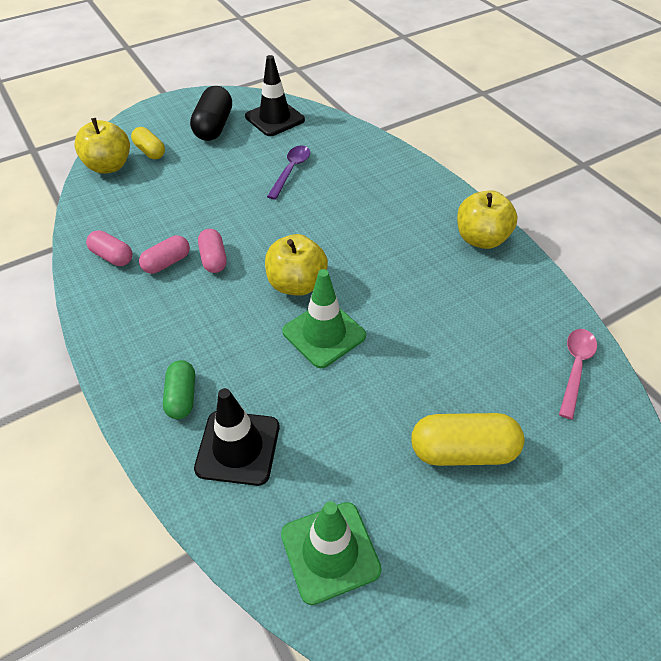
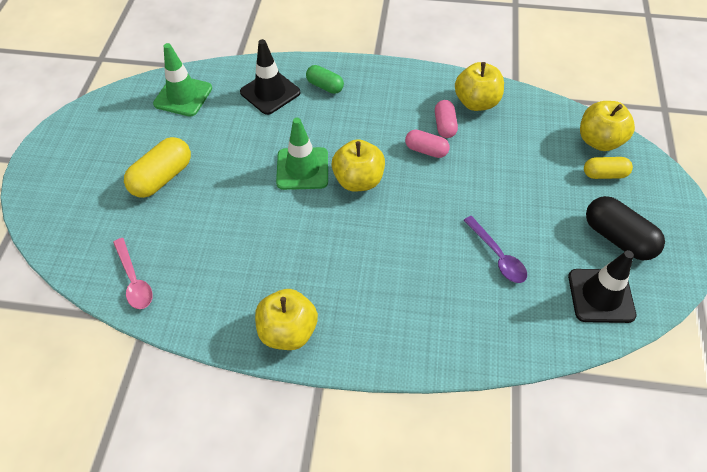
camera: 130 degrees right, 5 degrees up
pink capsule [86,230,132,266] -> yellow apple [455,62,504,111]

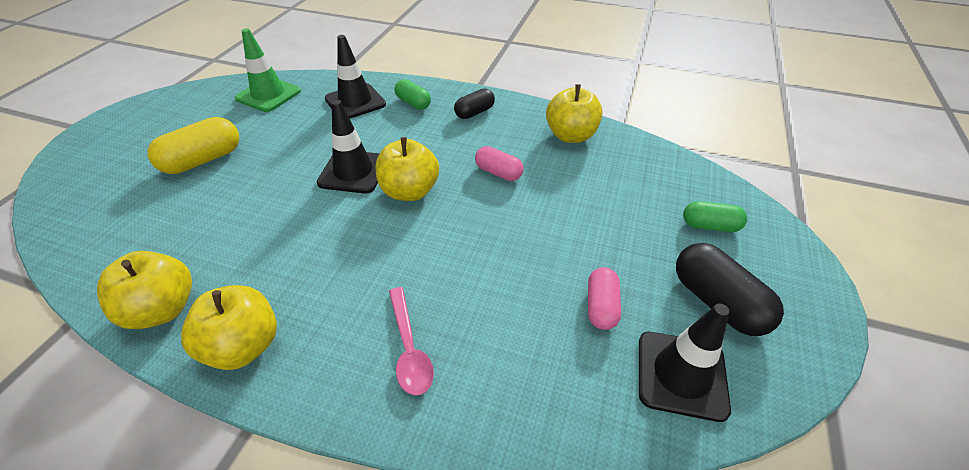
camera: 10 degrees right, 10 degrees down
pink spoon [113,238,153,309] -> pink spoon moved to [389,287,434,395]
green traffic cone [276,118,328,190] -> black traffic cone [317,100,380,194]
pink capsule [435,100,458,138] -> pink capsule moved to [588,267,621,330]
purple spoon [463,216,527,283] -> none
yellow apple [580,101,635,151] -> yellow apple moved to [97,251,192,329]
yellow capsule [584,157,633,179] -> green capsule [683,201,747,232]
none -> black capsule [454,89,495,119]

